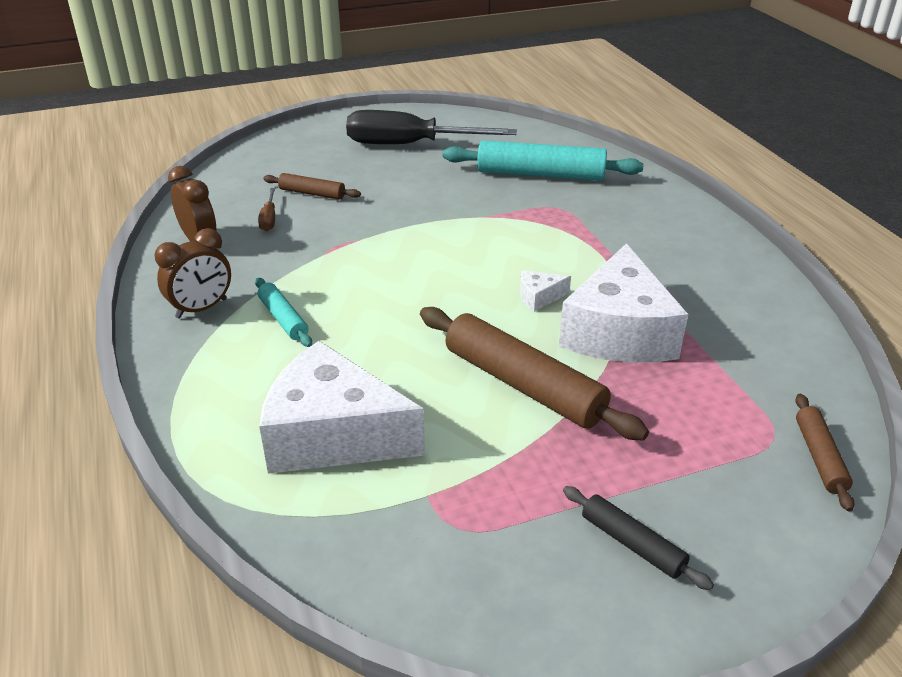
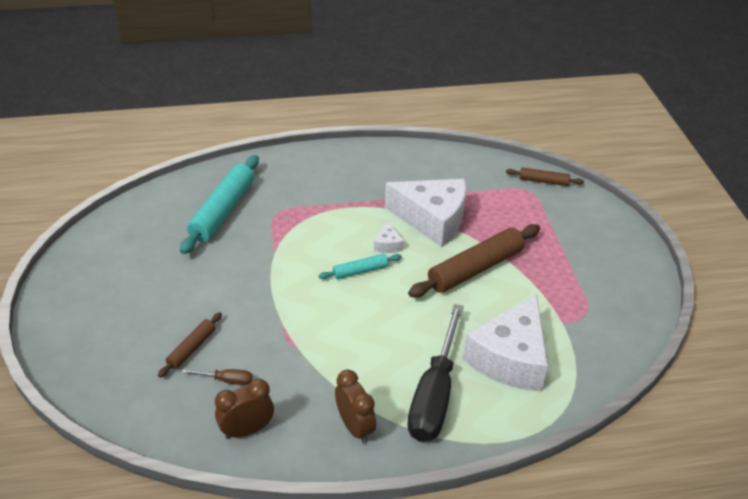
camera: 80 degrees left, 5 degrees up
turquoise rolling pin [255,278,312,347] -> turquoise rolling pin moved to [319,254,402,279]
black screwdriver [346,110,517,144] -> black screwdriver moved to [407,304,464,442]
black rolling pin [563,486,714,590] -> none

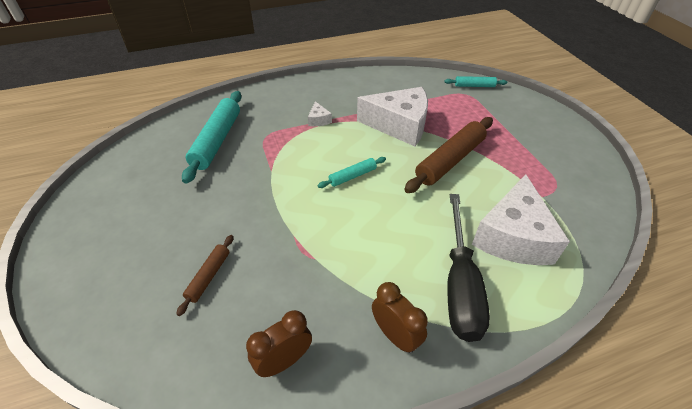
camera: 10 degrees left, 5 degrees up
brown screwdriver [182,369,252,385] -> none
white cheese [374,221,404,253] -> white cheese moved to [308,101,332,126]
brown rolling pin [506,167,584,186] -> turquoise rolling pin [444,76,507,87]

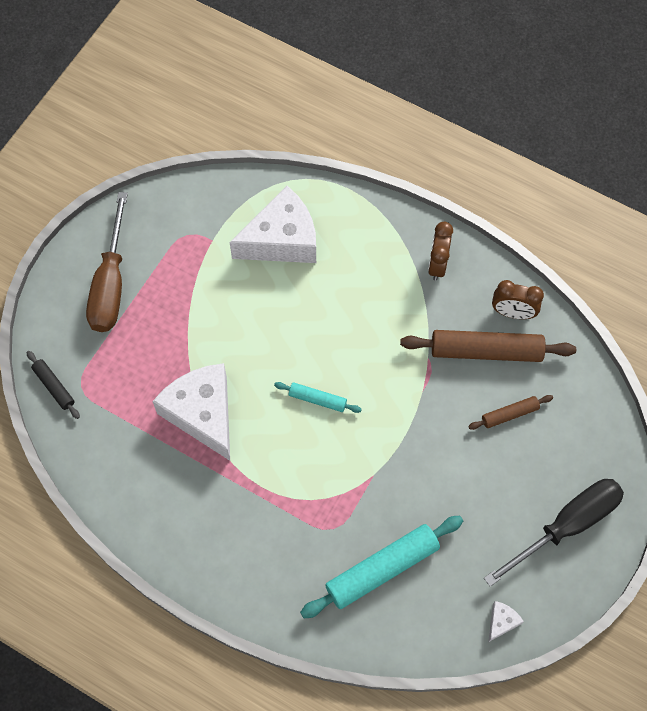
camera: 130 degrees left, 20 degrees up
white cheese [308,101,332,126] -> white cheese moved to [488,601,524,642]
brown rolling pin [404,117,493,193] -> brown rolling pin moved to [400,330,576,362]
turquoise rolling pin [444,76,507,87] -> black rolling pin [26,351,80,419]
black screwdriver [447,194,490,342] -> black screwdriver moved to [484,479,624,587]
none -> brown screwdriver [86,192,128,332]

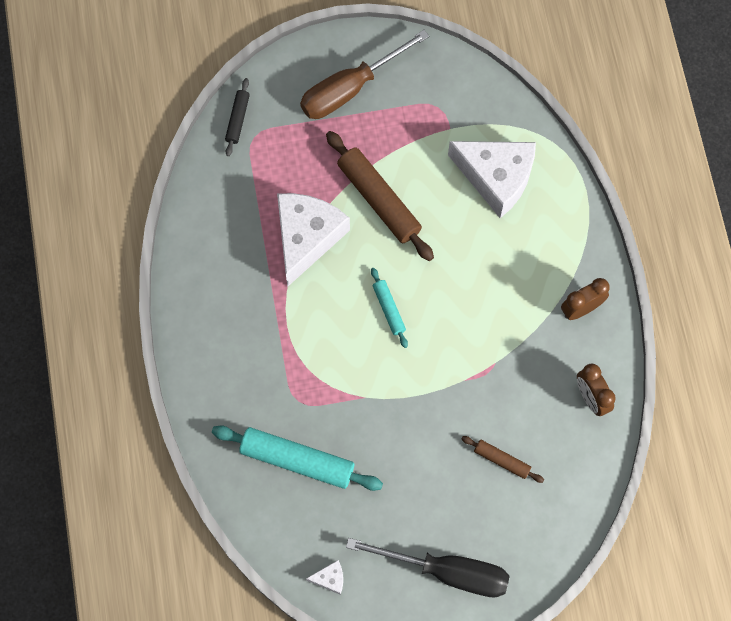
camera: 50 degrees right, 5 degrees up
brown rolling pin [400,330,576,362] -> brown rolling pin moved to [326,131,434,261]

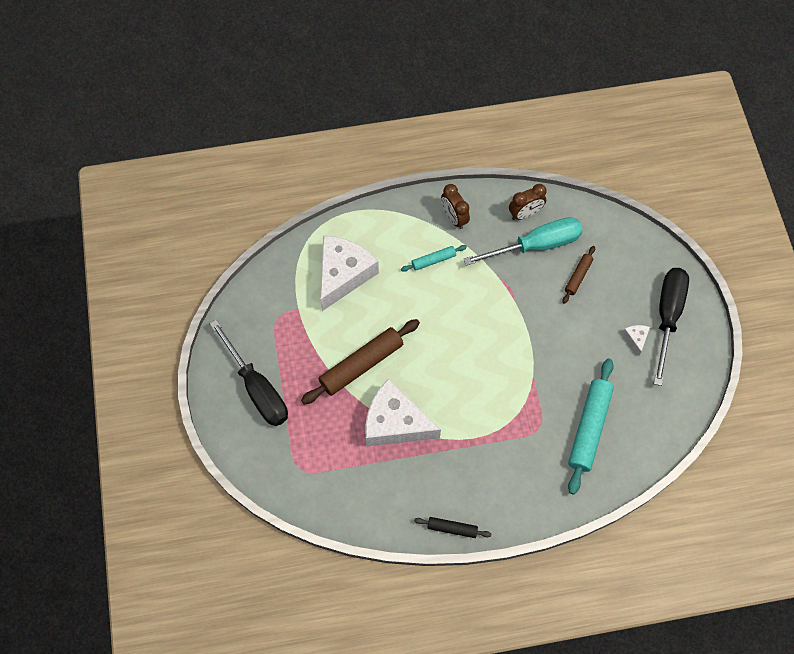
camera: 90 degrees left, 5 degrees down
black rolling pin [225,78,250,156] -> black rolling pin moved to [414,517,491,538]
brown screwdriver [300,30,429,119] -> black screwdriver [210,320,288,426]
white cheese [306,560,343,595] -> white cheese moved to [623,325,650,356]
turquoise rolling pin [371,268,408,348] -> turquoise rolling pin moved to [401,245,467,272]
none -> turquoise screwdriver [464,217,583,266]

